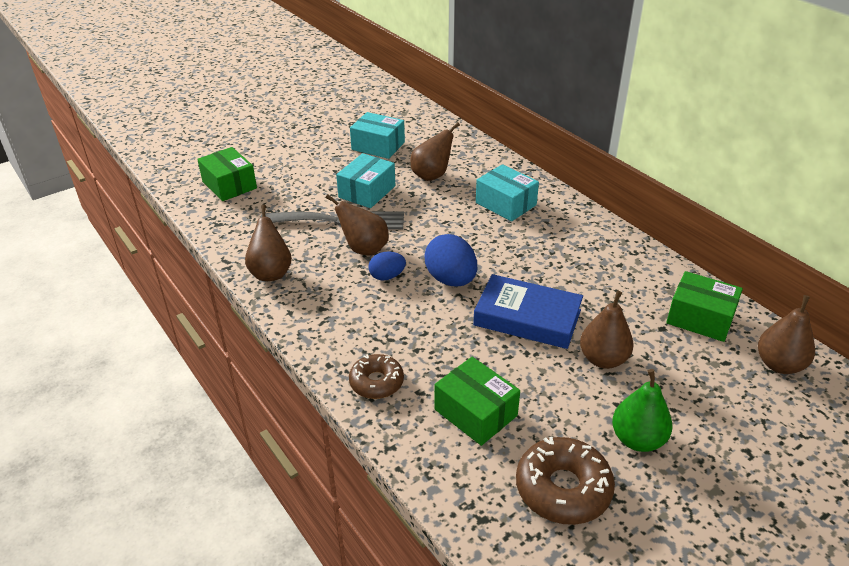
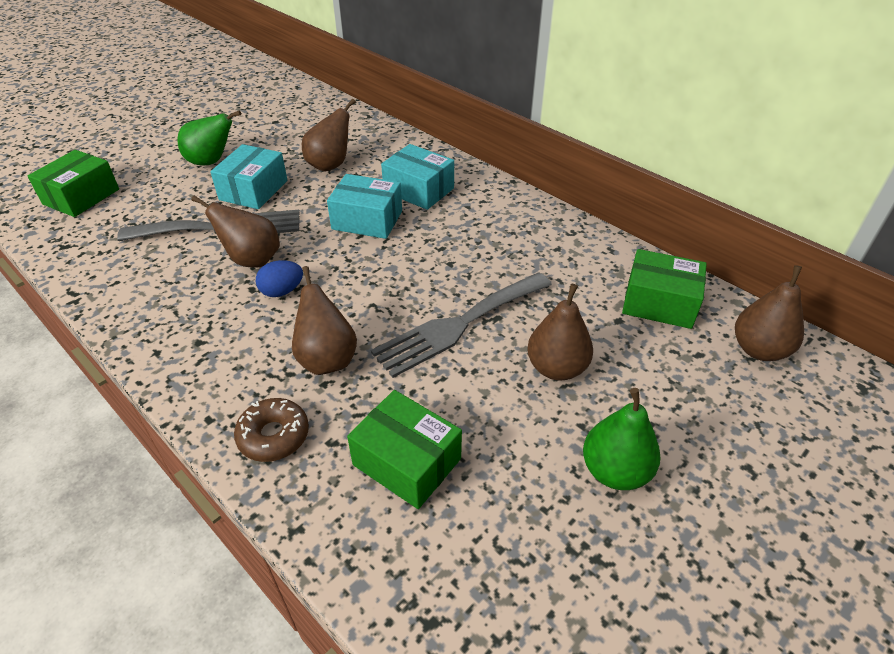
camera: 10 degrees left, 5 degrees up
green box [197,147,257,201] -> green box turned 75 degrees clockwise [27,150,119,217]
brown pear [245,205,292,281] -> brown pear moved to [292,266,357,375]
turquoise box [350,112,405,159] -> turquoise box moved to [327,174,402,239]
blue egg [425,234,477,287] -> none
blue book [473,274,583,349] -> grey fork [371,272,552,378]
brown donut [516,437,615,525] -> none
none -> green pear [177,110,241,166]

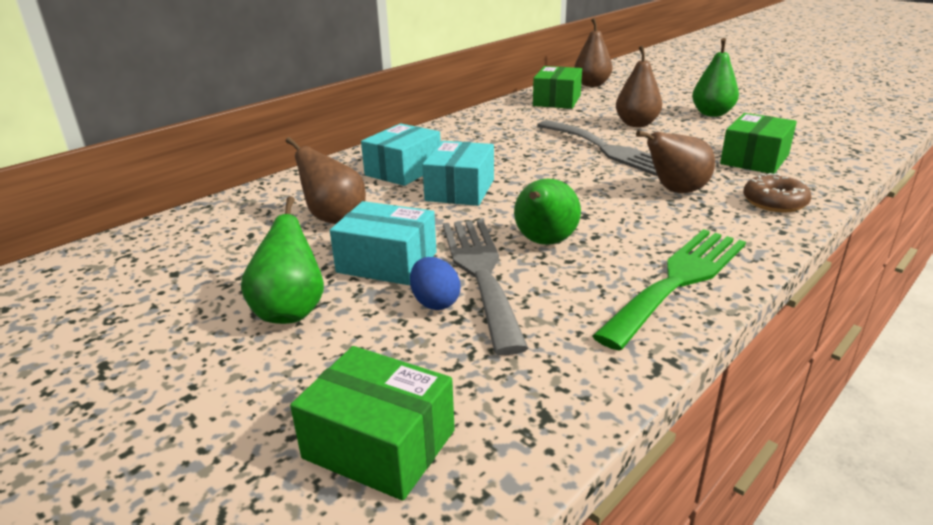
camera: 90 degrees left, 15 degrees down
brown pear [191,196,280,267] -> green pear [514,179,581,245]
blue egg [255,260,303,297] -> blue egg moved to [410,257,461,310]
none -> green fork [592,229,746,351]

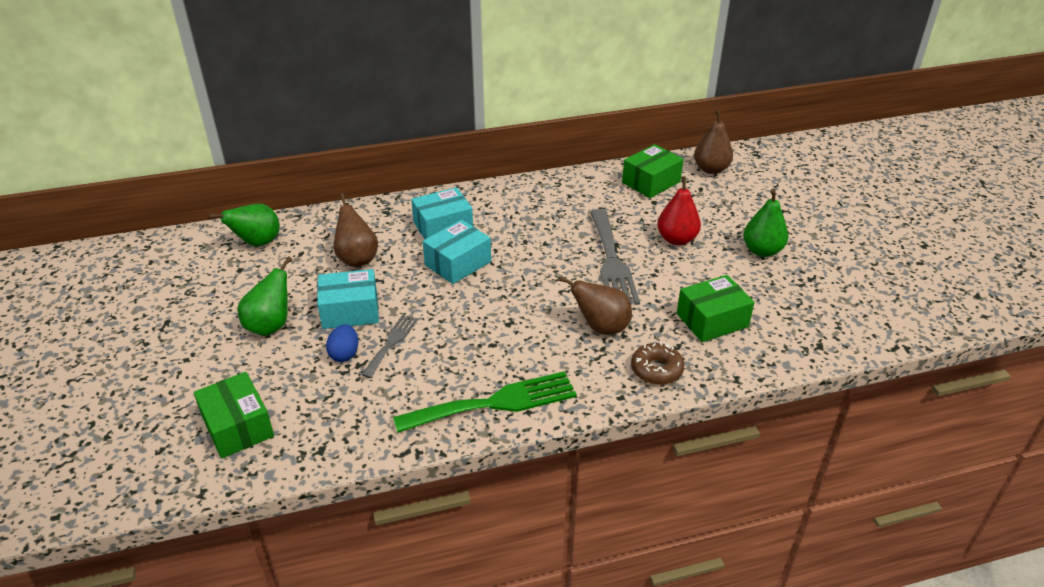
camera: 30 degrees right, 10 degrees up
turquoise box [330,201,437,285] -> turquoise box turned 60 degrees counterclockwise [317,269,379,329]
grey fork [443,219,528,355] -> grey fork [361,315,418,378], size x0.55
green pear [514,179,581,245] -> green pear moved to [208,204,280,246]
brown pear [616,46,662,127] -> red pear [657,176,701,245]

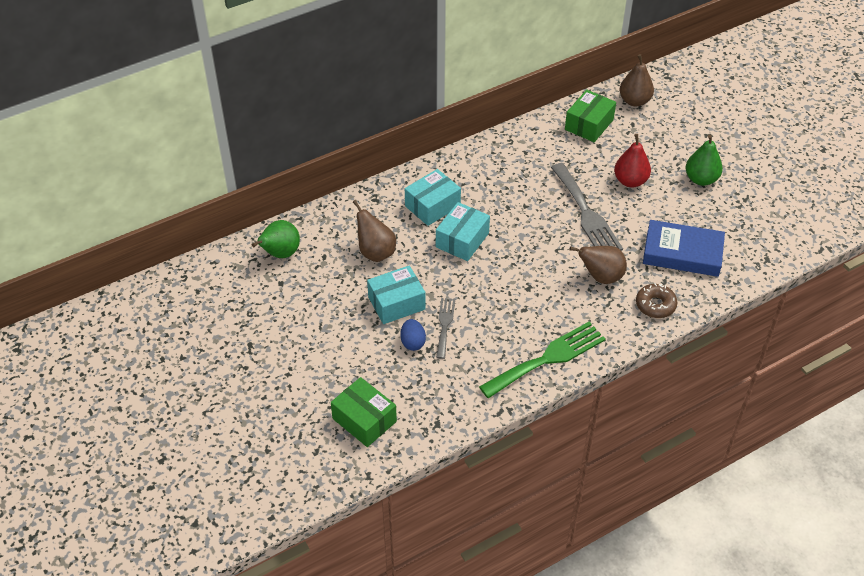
camera: 15 degrees left, 10 degrees up
green pear [238,256,292,336] -> none
green box [677,275,755,342] -> blue book [643,220,725,277]

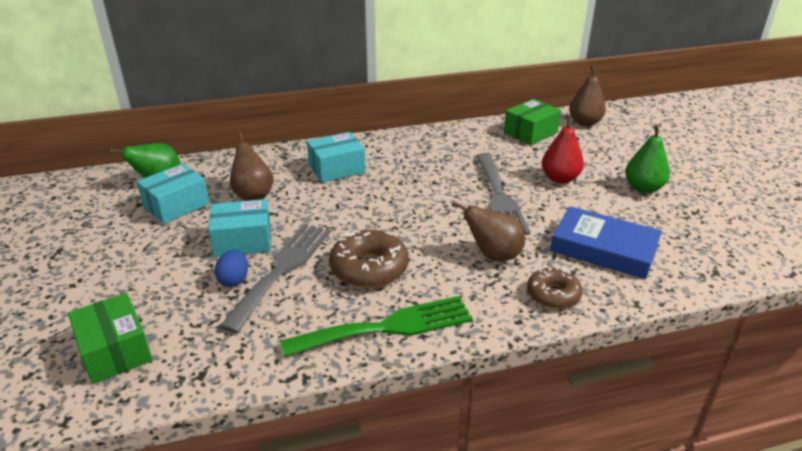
camera: 15 degrees right, 15 degrees down
turquoise box [436,202,490,261] -> turquoise box moved to [137,164,210,224]
grey fork [436,298,455,359] -> grey fork [219,223,331,333], size x1.82
none -> brown donut [329,230,409,288]

